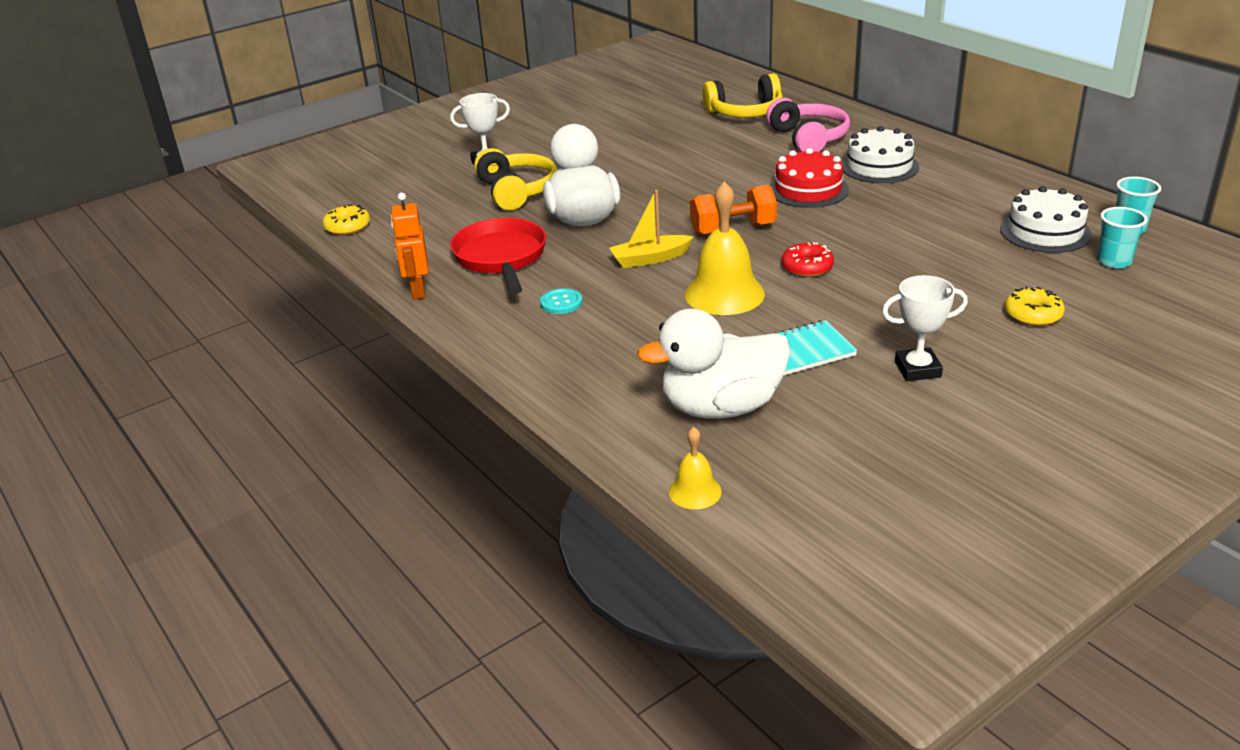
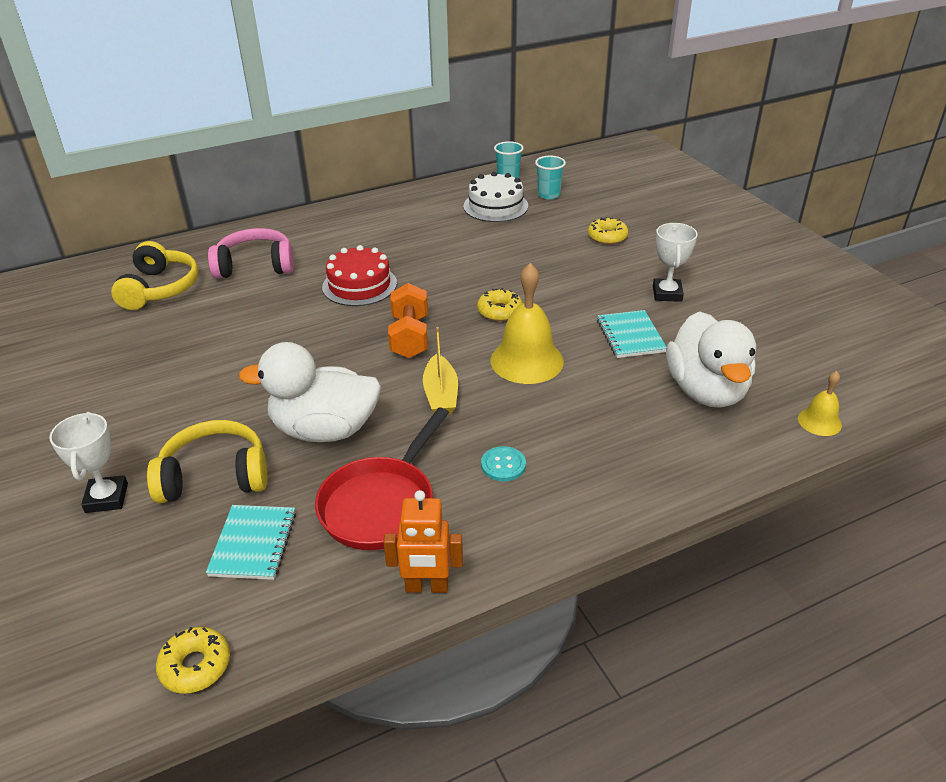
camera: 80 degrees left, 5 degrees up
red pan [450,218,546,294] -> red pan turned 60 degrees counterclockwise [315,408,449,550]
red donut [782,242,834,277] -> yellow donut [477,288,522,321]
white cake [841,126,919,183] -> none
none -> turquoise notebook [206,505,296,580]

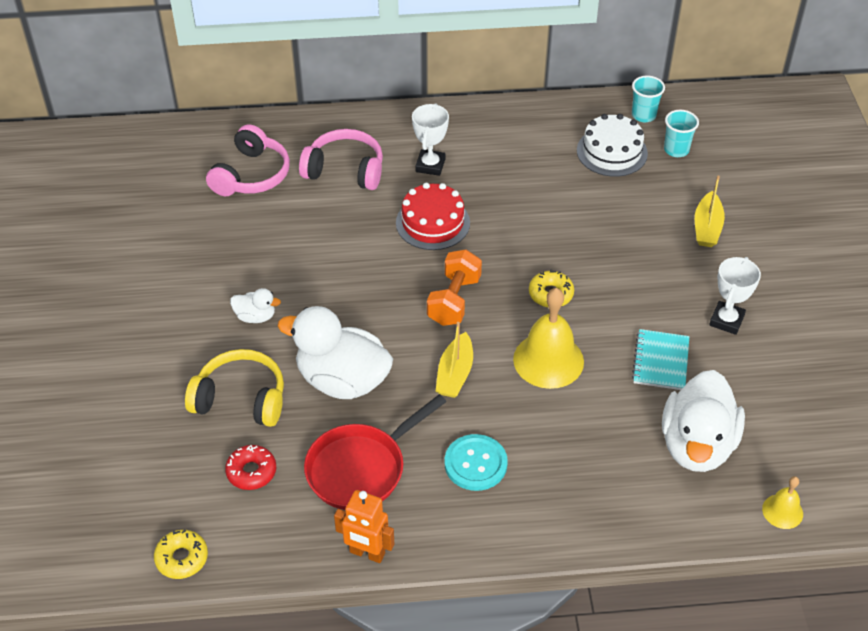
camera: 20 degrees right, 10 degrees up
white trophy [49,412,128,513] -> white trophy moved to [412,103,449,176]
yellow headphones [111,241,199,310] -> pink headphones [206,124,290,196]
turquoise notebook [206,505,296,580] -> red donut [225,445,276,490]
turquoise button [481,446,526,481] -> turquoise button [445,434,508,491], size x1.58
yellow donut [588,217,628,245] -> yellow boat [695,175,725,247]
none -> white duck [230,288,281,323]

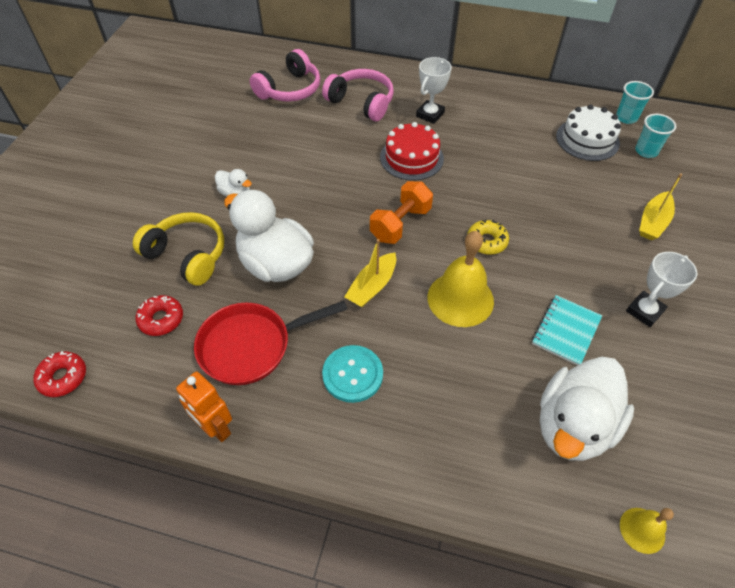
camera: 20 degrees right, 5 degrees up
yellow donut [154,530,208,579] -> red donut [33,351,86,397]

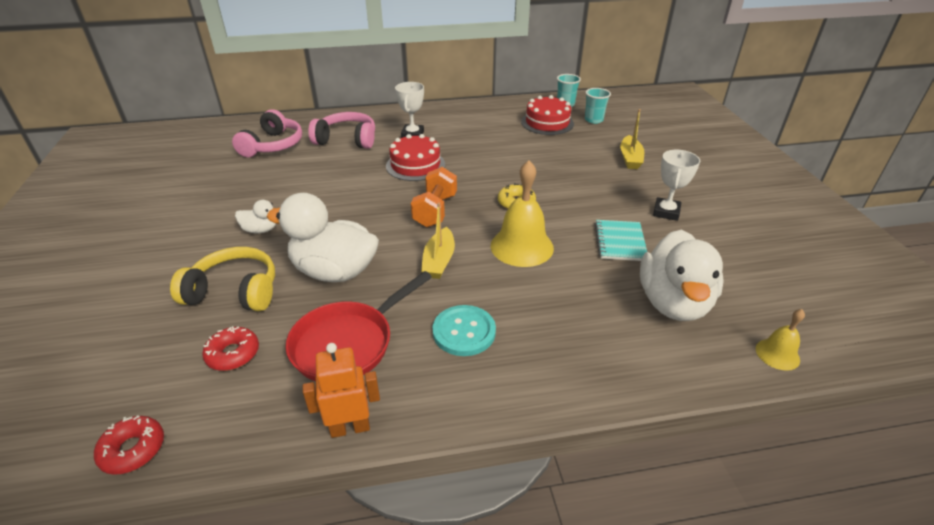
camera: 25 degrees left, 15 degrees down
orange robot [176,371,232,442] -> orange robot turned 150 degrees clockwise [303,343,380,438]
white cake [556,104,621,161] -> red cake [521,95,574,135]

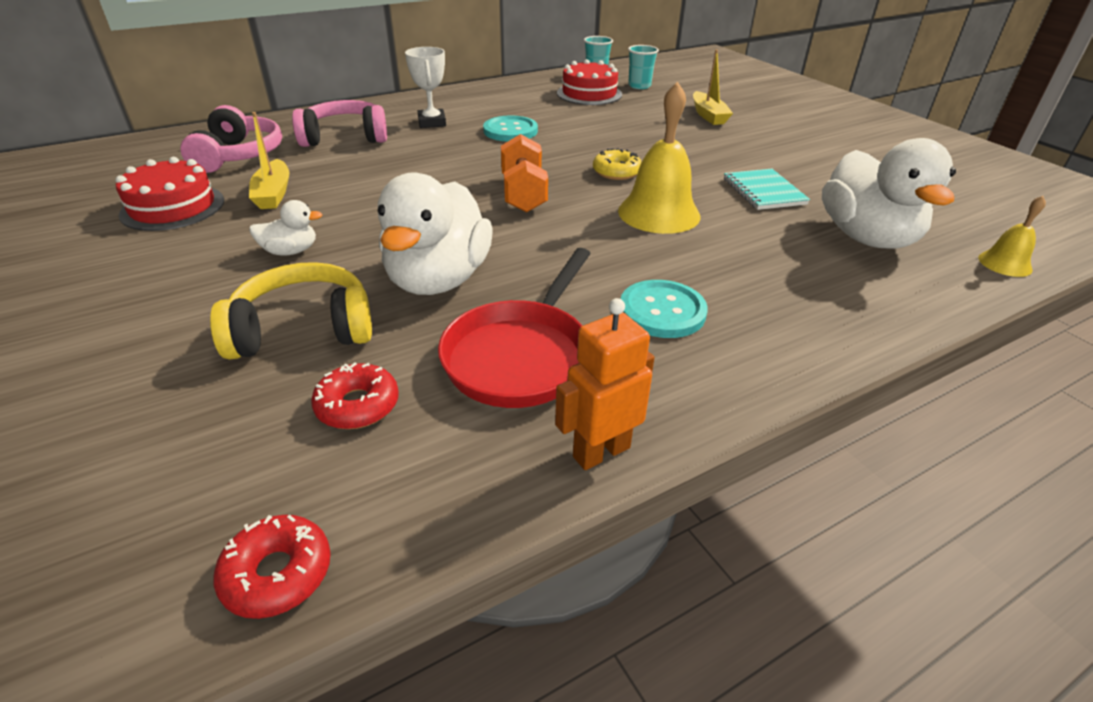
camera: 20 degrees left, 0 degrees up
white duck [266,193,379,282] -> white duck turned 75 degrees counterclockwise [378,172,493,295]
red cake [386,134,445,181] -> red cake moved to [116,157,224,231]
yellow boat [421,203,455,279] -> yellow boat moved to [249,112,289,209]
white trophy [653,150,700,221] -> none
none -> turquoise button [483,116,538,142]

